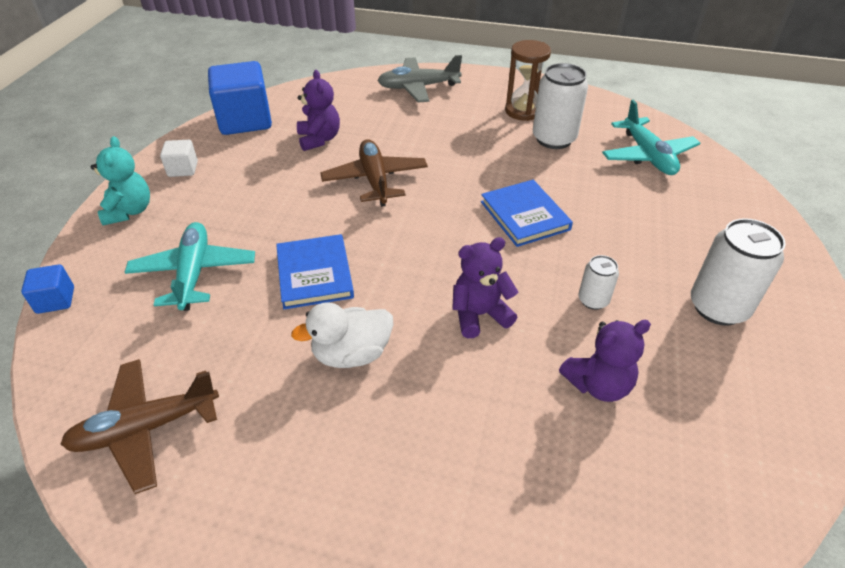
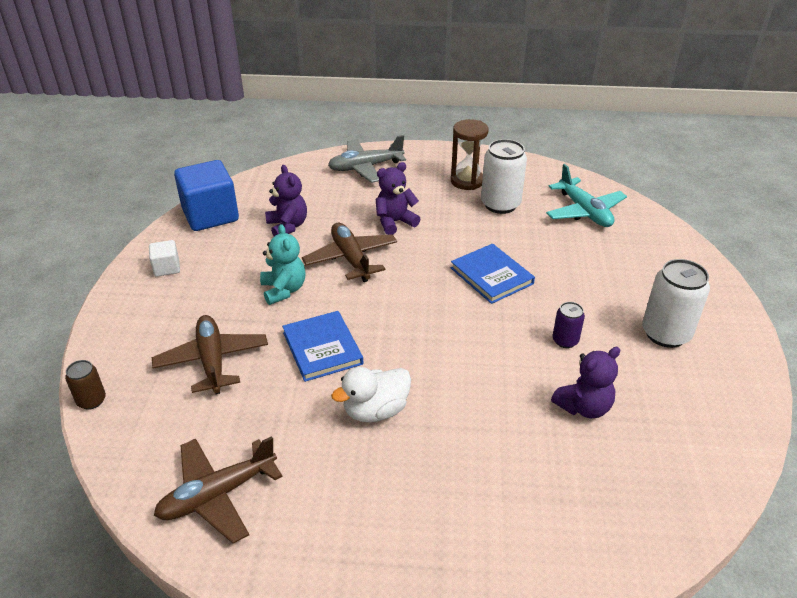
camera: 10 degrees left, 5 degrees down
blue cube [21,264,74,314] -> brown can [65,360,106,410]
turquoise teddy bear [91,136,150,226] -> turquoise teddy bear moved to [260,224,305,305]
turquoise plane [125,222,255,311] -> brown plane [152,315,268,394]
purple teddy bear [452,237,518,338] -> purple teddy bear moved to [376,162,421,235]
white can [578,255,619,310] -> purple can [552,302,585,348]

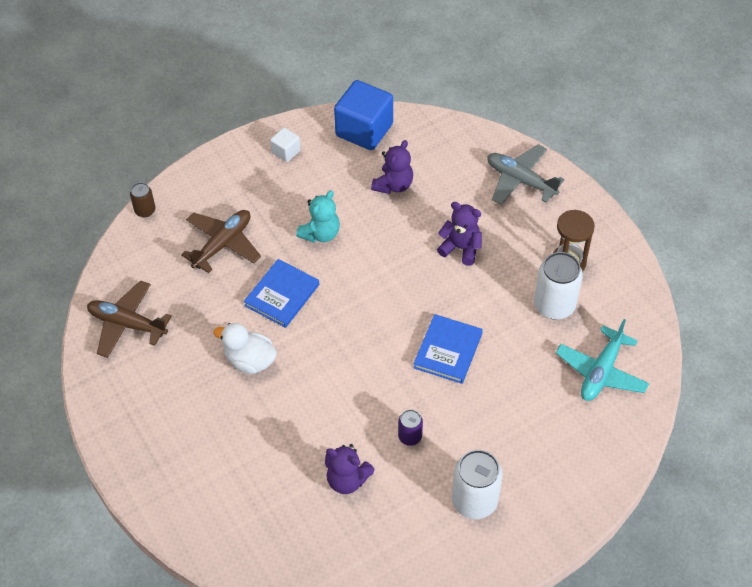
camera: 55 degrees right, 15 degrees up
brown plane [302,223,397,282] -> none

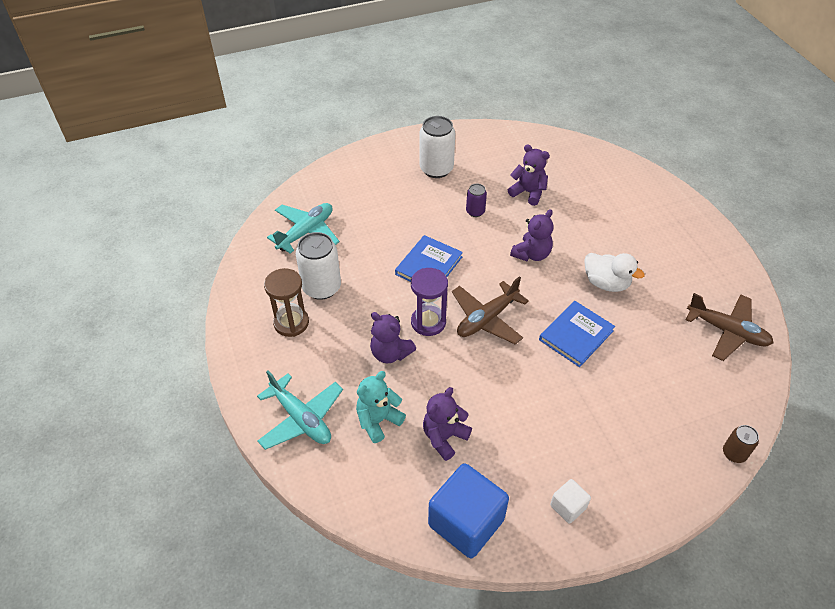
camera: 170 degrees left, 5 degrees down
brown plane [181,210,261,273] -> brown plane moved to [452,276,529,344]
turquoise teddy bear [296,190,340,243] -> turquoise teddy bear moved to [356,371,406,443]
grey plane [487,144,564,205] -> turquoise plane [257,370,343,450]
none -> purple hourglass [411,268,448,336]
none -> purple teddy bear [510,209,554,261]

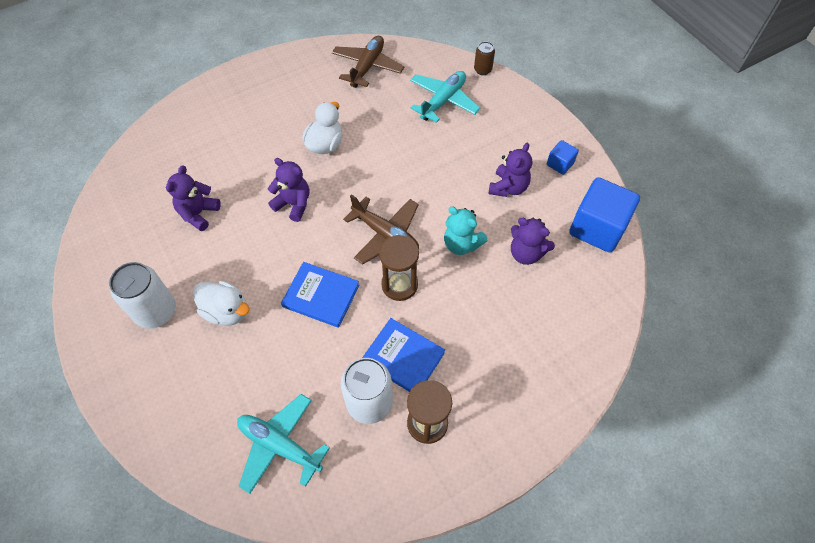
camera: 100 degrees left, 10 degrees up
turquoise plane [257,370,343,450] -> turquoise plane moved to [410,71,480,123]
turquoise teddy bear [356,371,406,443] -> turquoise teddy bear moved to [444,206,487,255]
purple teddy bear [370,312,416,363] -> purple teddy bear moved to [488,143,532,197]
purple hourglass [411,268,448,336] -> brown hourglass [379,235,419,301]
purple can [466,184,487,217] -> none
blue book [539,301,615,367] -> blue book moved to [362,318,445,392]
white cube [550,479,591,524] -> blue cube [547,140,579,175]
none -> white duck [193,281,250,326]

